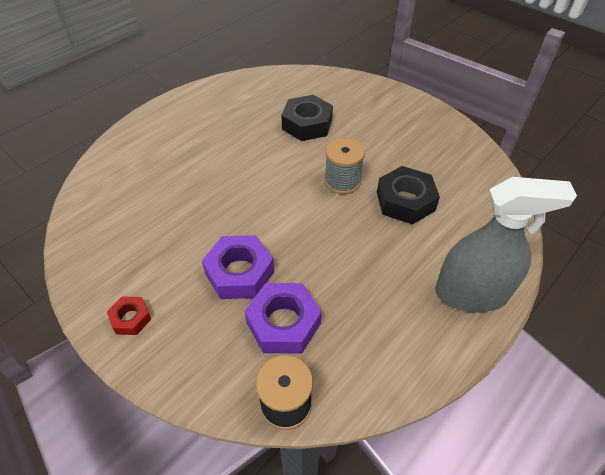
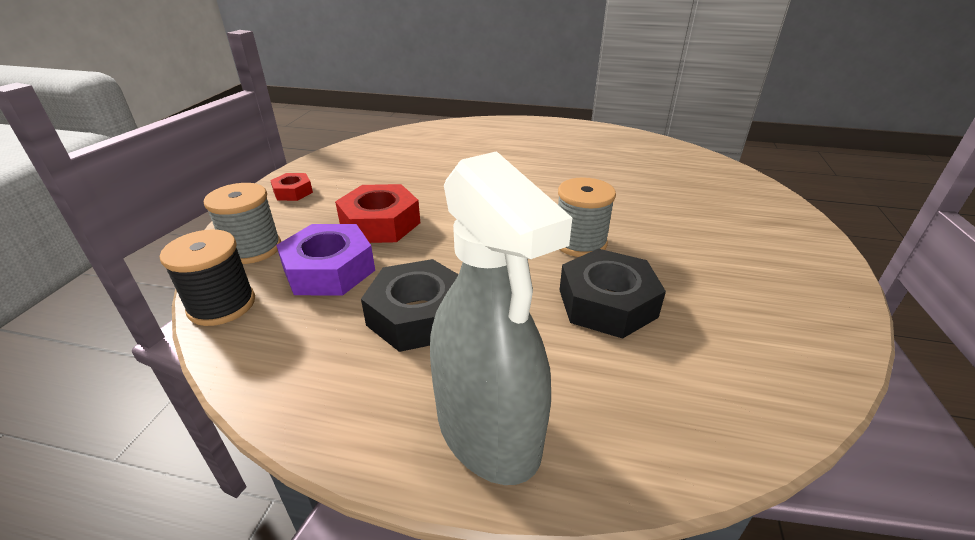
camera: 60 degrees right, 15 degrees down
purple nut [202,235,274,299] -> red nut [335,184,420,243]
black nut [281,95,333,141] -> black nut moved to [361,259,458,352]
none -> grey spool [204,183,281,264]

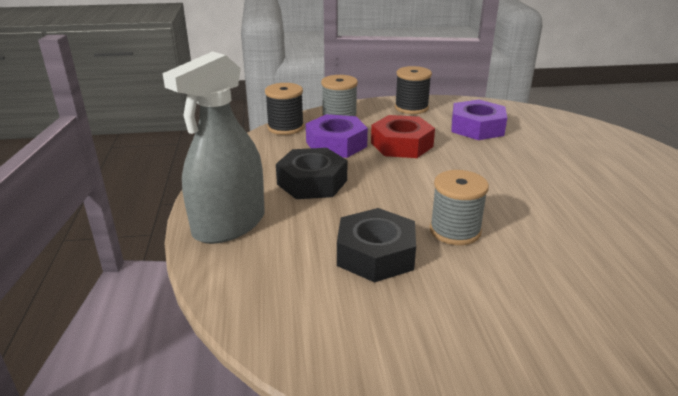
camera: 70 degrees right, 5 degrees down
red nut [270,173,313,201] -> black spool [395,66,432,114]
none -> purple nut [451,99,507,140]

